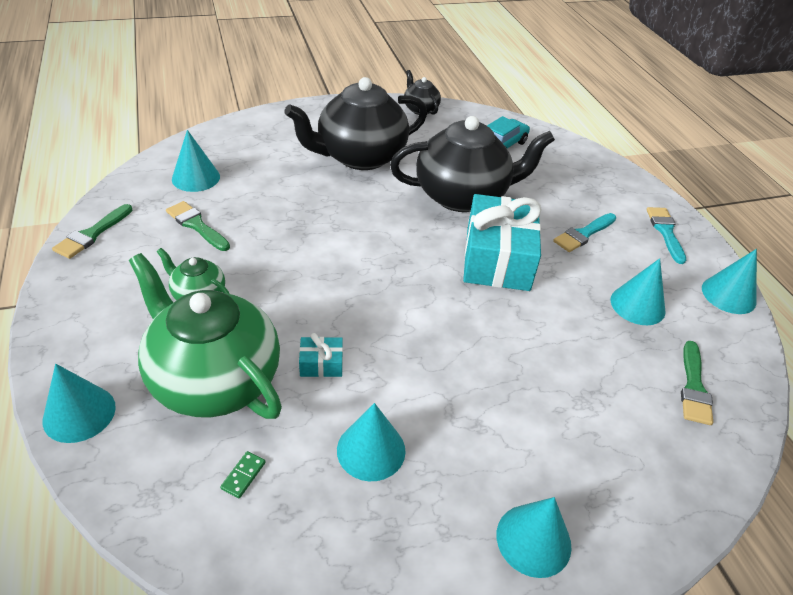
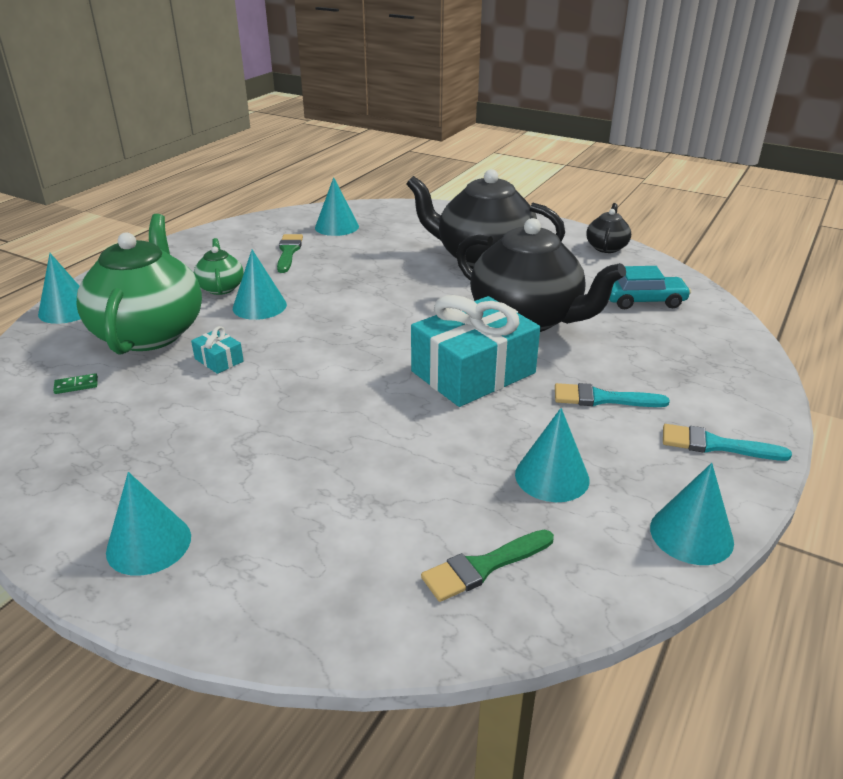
camera: 50 degrees right, 10 degrees down
green brush [52,204,133,259] -> none
turquoise cone [337,403,406,481] -> turquoise cone moved to [233,250,287,320]
turquoise brush [646,207,686,264] -> turquoise brush turned 120 degrees counterclockwise [663,424,792,461]

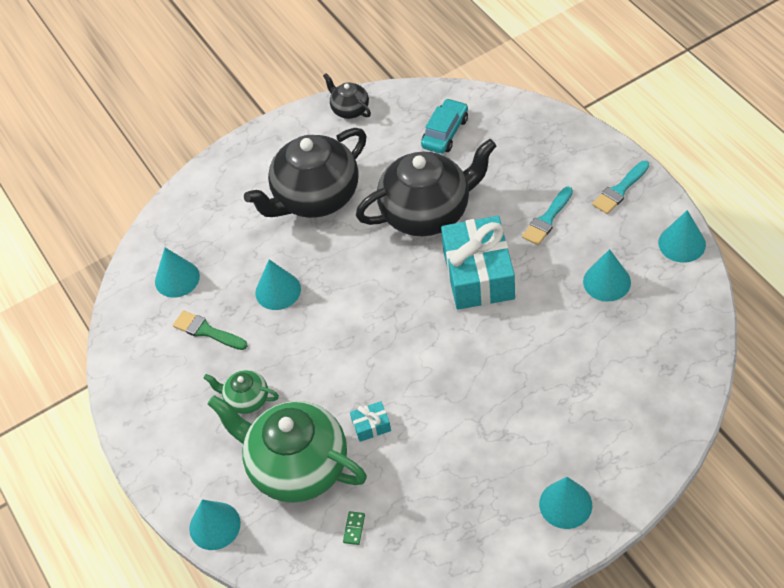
camera: 55 degrees left, 20 degrees up
turquoise cone [233,250,287,320] -> turquoise cone moved to [255,259,301,310]
green brush [421,530,554,602] -> none

